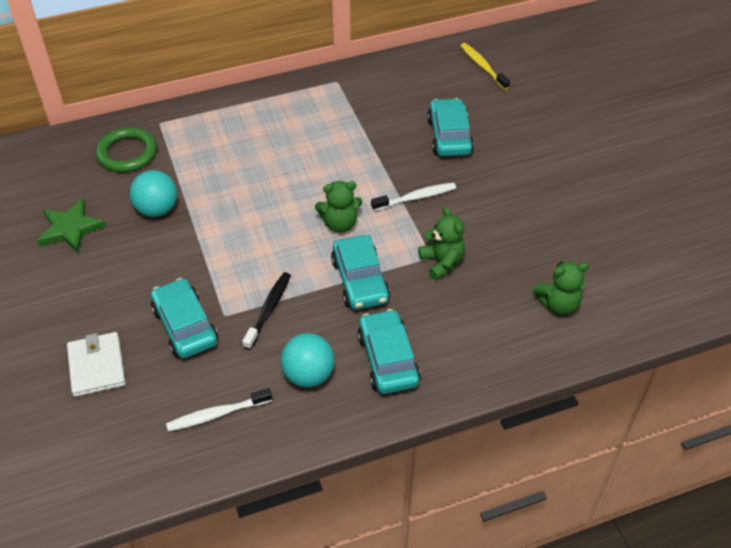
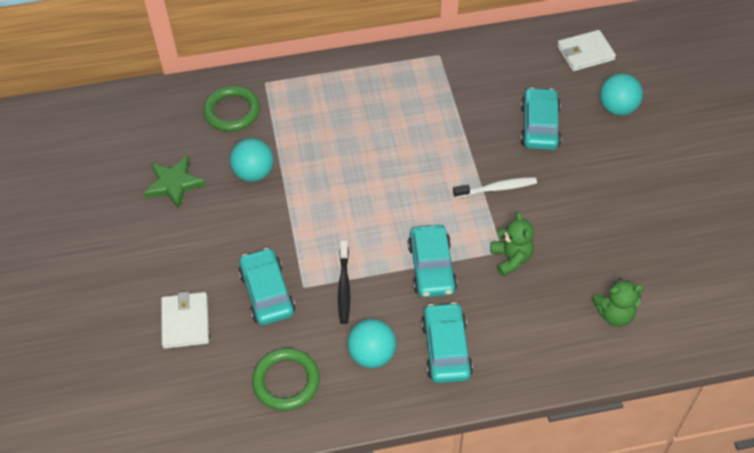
camera: 10 degrees right, 5 degrees up
white toothbrush [166,388,272,432] -> green ring [252,348,320,411]
black toothbrush [242,272,291,350] -> black toothbrush turned 150 degrees clockwise [338,241,350,324]
green teddy bear [315,181,362,232] -> none
yellow toothbrush [460,43,510,90] -> white wallet [557,30,616,71]
none -> turquoise ball [600,73,643,116]

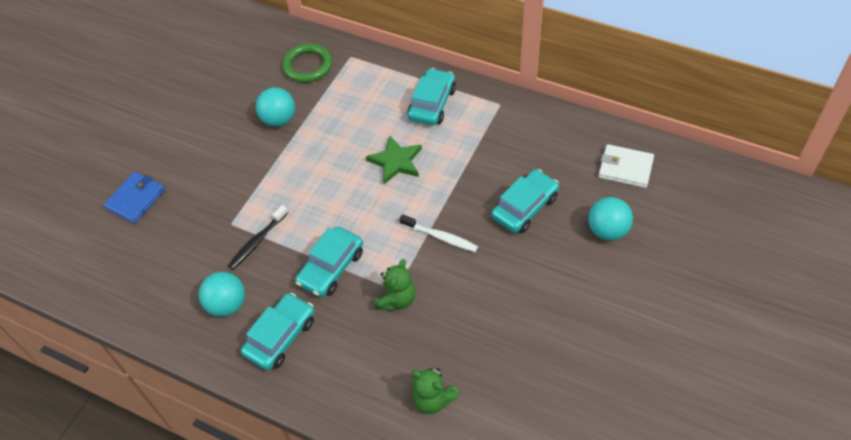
camera: 40 degrees right, 0 degrees up
green star [143,156,206,209] -> green star moved to [366,135,422,184]
white wallet [161,291,209,349] -> blue wallet [104,172,165,223]
turquoise car [238,248,295,325] -> turquoise car moved to [407,68,456,126]
green ring [252,348,320,411] -> none

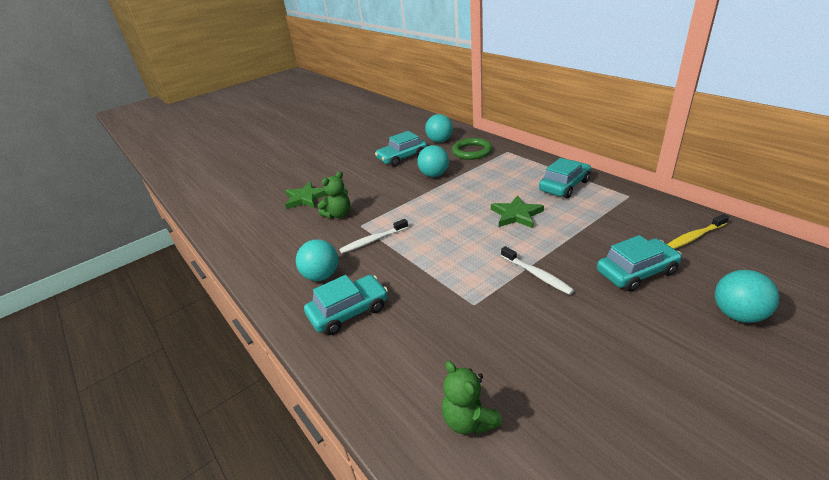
camera: 25 degrees right, 20 degrees down
blue wallet [104,172,165,223] -> green star [285,181,327,209]
black toothbrush [228,205,288,270] -> white toothbrush [339,219,408,253]
turquoise car [295,226,363,297] -> turquoise car moved to [375,131,427,167]
green teddy bear [375,259,416,311] -> green teddy bear moved to [318,171,351,219]
white wallet [598,144,654,188] -> none
none -> turquoise ball [425,114,453,142]
none -> yellow toothbrush [667,214,729,249]

